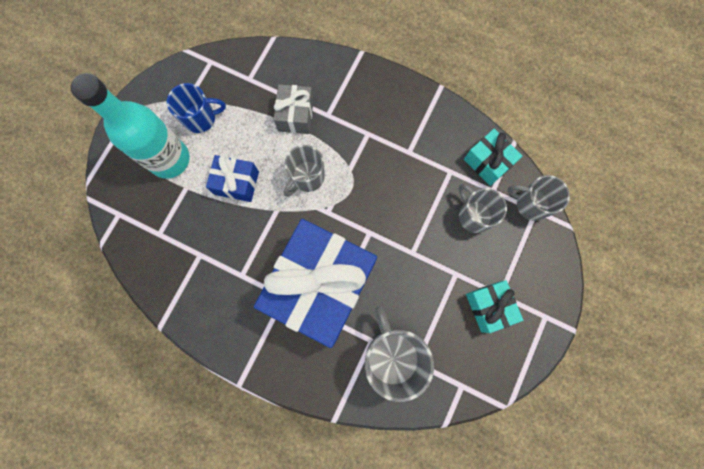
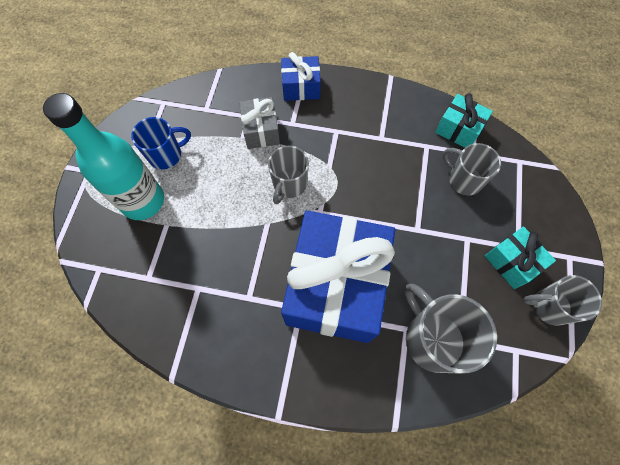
camera: 15 degrees left, 10 degrees down
blue gift [206,155,259,202] -> blue gift moved to [281,52,321,101]
grey mug [507,175,570,221] -> grey mug moved to [523,275,602,326]

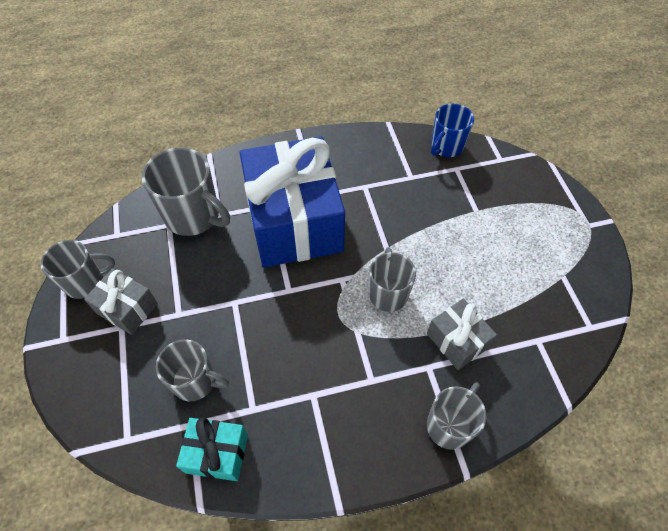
camera: 155 degrees right, 10 degrees down
turquoise bottle [43,93,164,220] -> none
blue mug [131,117,191,169] -> blue mug moved to [431,104,474,157]
blue gift [281,52,321,101] -> grey mug [427,383,486,450]
turquoise gift [485,226,556,289] -> grey gift [84,268,158,335]

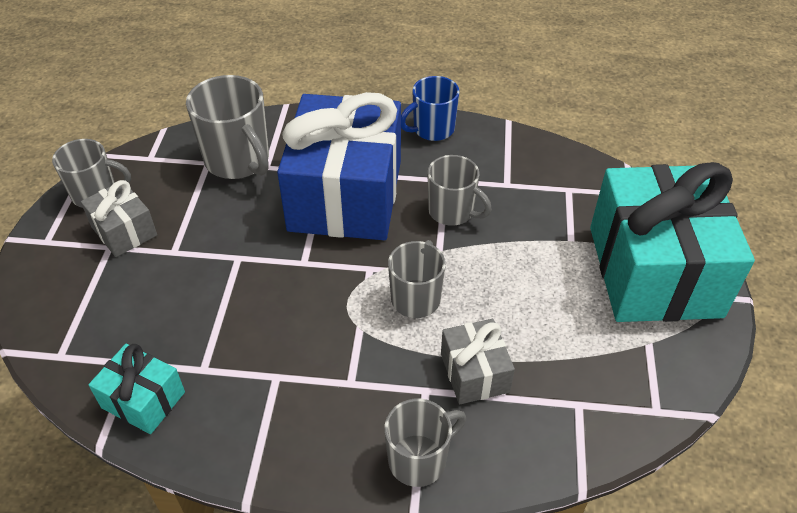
camera: 20 degrees right, 10 degrees down
grey mug [156,339,229,401] -> grey mug moved to [427,155,492,226]
blue mug [431,104,474,157] -> blue mug moved to [401,76,459,141]
none -> turquoise gift [590,162,755,322]

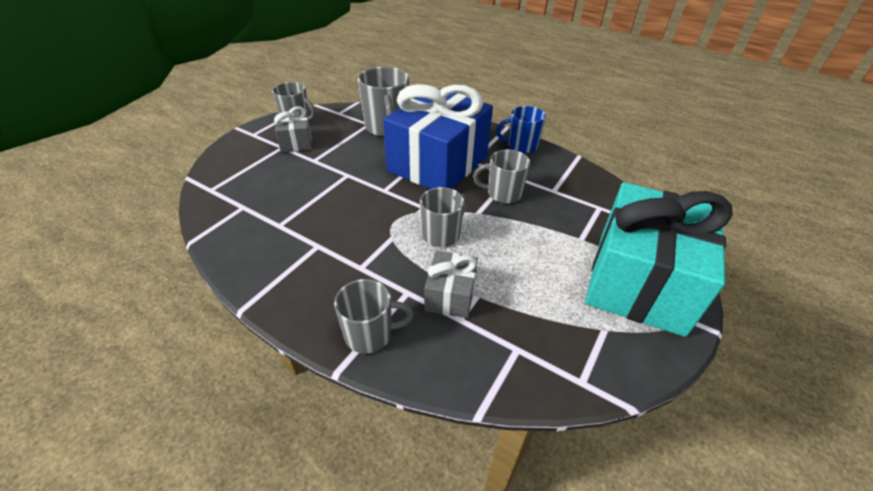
camera: 25 degrees right, 5 degrees down
turquoise gift [89,344,185,434] -> none
grey mug [427,155,492,226] -> grey mug turned 120 degrees clockwise [473,150,530,204]

